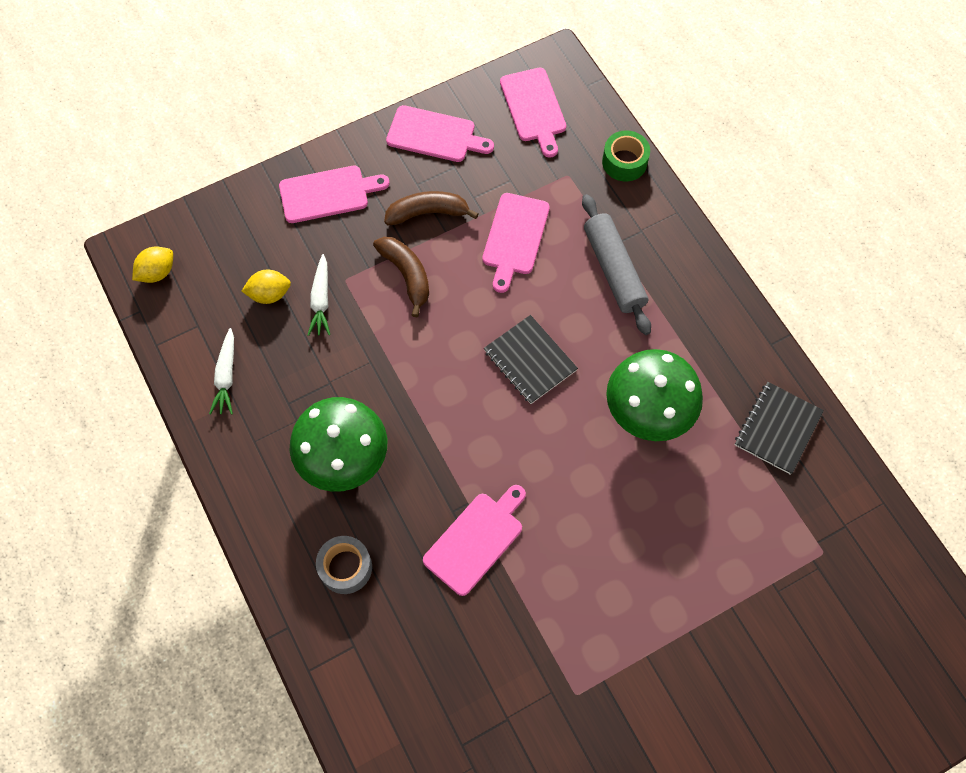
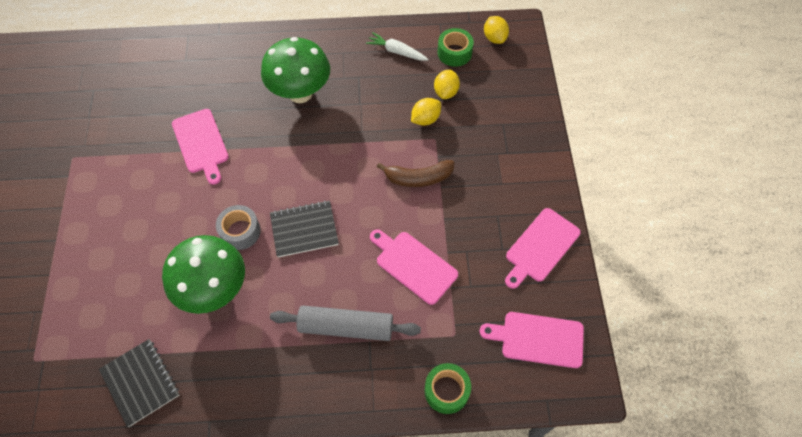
camera: 115 degrees right, 5 degrees down
pink cutting board [279,166,389,223] -> none
white carrot [308,254,330,336] -> yellow lemon [411,98,441,126]
grey tape [316,536,372,594] -> grey tape moved to [216,205,261,250]
brown banana [384,191,478,225] -> none
none -> green tape [438,28,474,67]

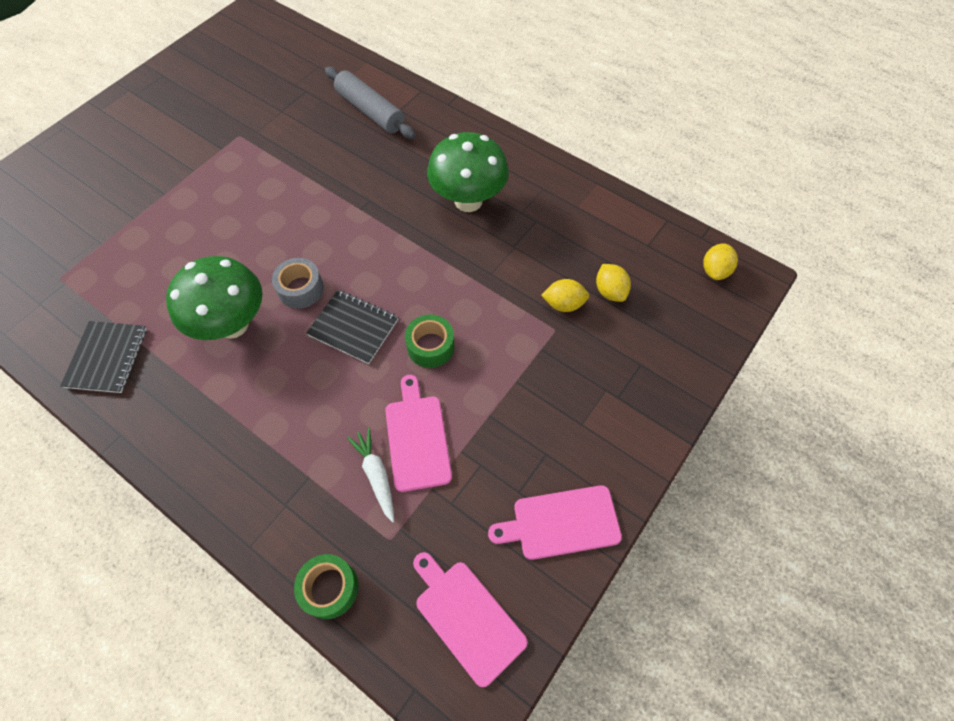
camera: 40 degrees right, 0 degrees up
pink cutting board [172,109,229,185] -> none
grey rolling pin [270,306,421,341] -> grey rolling pin moved to [325,67,415,139]
white carrot [366,32,429,61] -> white carrot moved to [347,428,394,522]
brown banana [377,160,455,187] -> none
yellow lemon [434,70,460,99] -> yellow lemon turned 75 degrees counterclockwise [596,264,631,302]
green tape [438,28,474,67] -> green tape moved to [405,314,455,368]

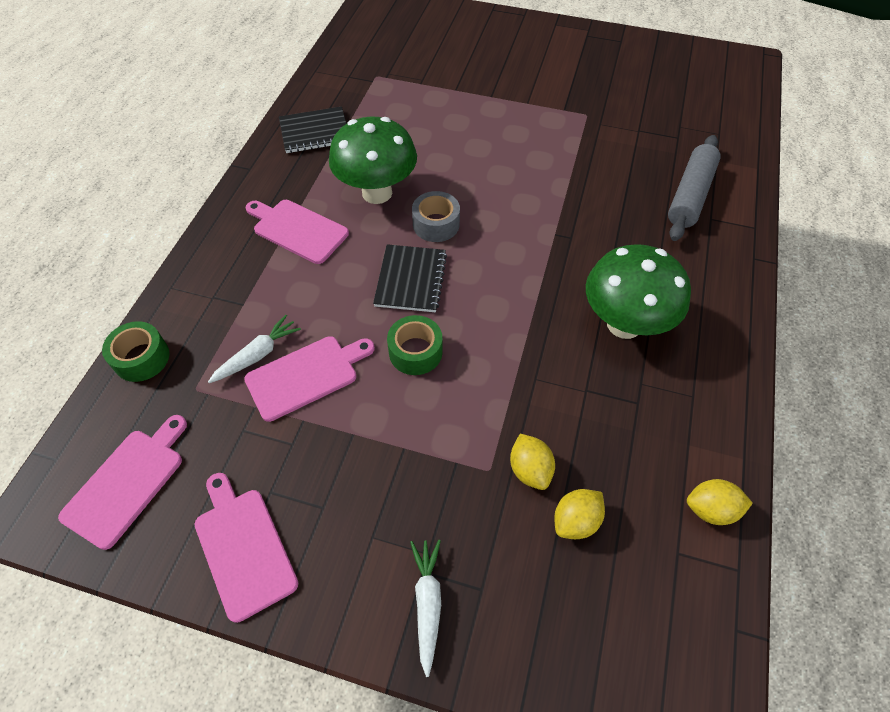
camera: 70 degrees right, 5 degrees down
yellow lemon [703,243,738,280] -> yellow lemon moved to [687,479,753,525]
none -> pink cutting board [246,200,349,264]
none -> white carrot [410,540,441,677]

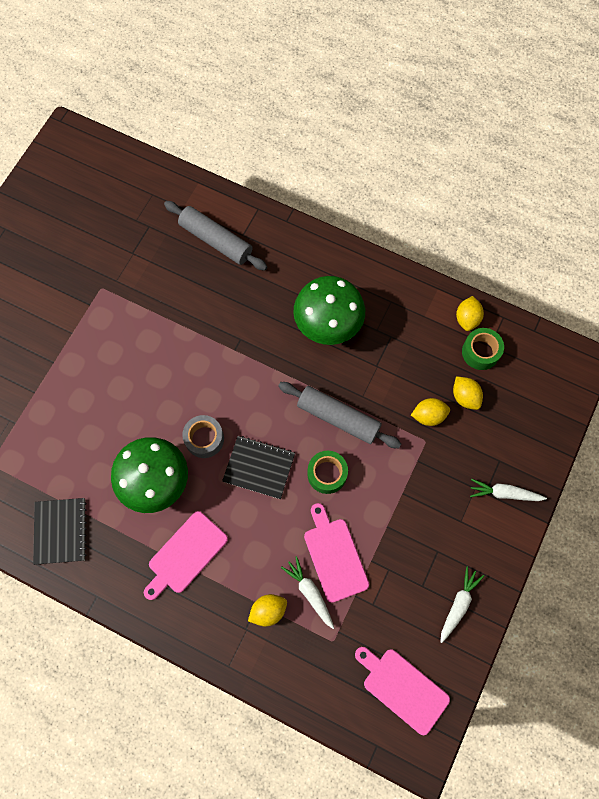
camera: 80 degrees left, 15 degrees up
green tape [102,321,170,382] -> green tape moved to [462,328,504,370]
pink cutting board [195,473,298,623] -> white carrot [440,567,484,643]
none -> yellow lemon [248,594,287,626]
none -> grey rolling pin [278,382,401,448]

